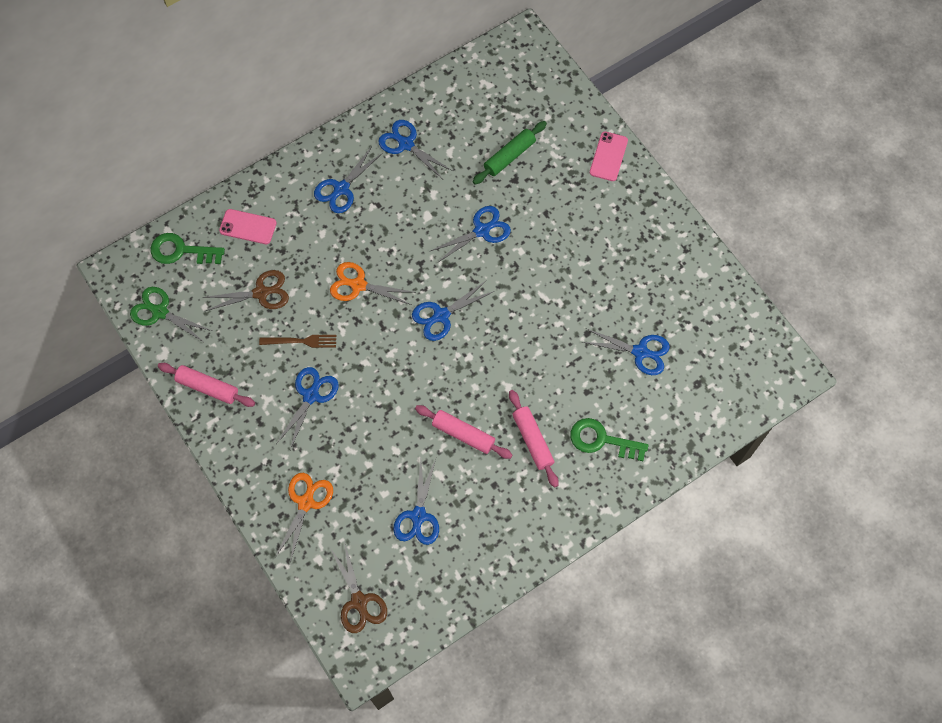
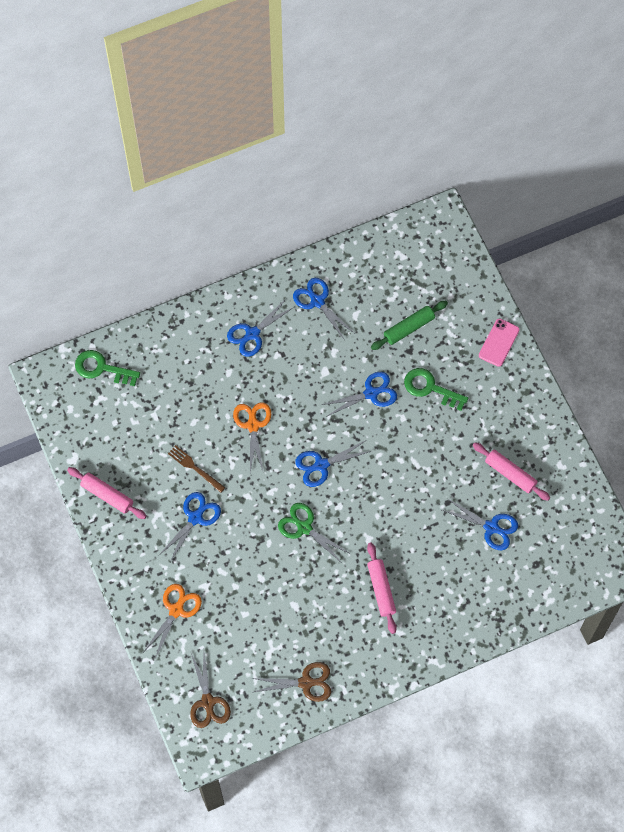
camera: 10 degrees right, 0 degrees up
green scissors [130,287,212,343] -> green scissors moved to [278,503,351,563]
brown scissors [202,270,289,311] -> brown scissors moved to [251,662,331,702]
pink phone [219,209,277,244] -> none
brown fork [259,335,336,348] -> brown fork turned 150 degrees counterclockwise [168,445,225,493]
orange scissors [330,262,416,305] -> orange scissors turned 60 degrees clockwise [233,402,271,472]
blue scissors [393,459,439,545] -> none
pink rolling pin [415,405,512,459] -> pink rolling pin moved to [473,443,550,501]
green key [570,418,649,461] -> green key moved to [404,368,468,411]

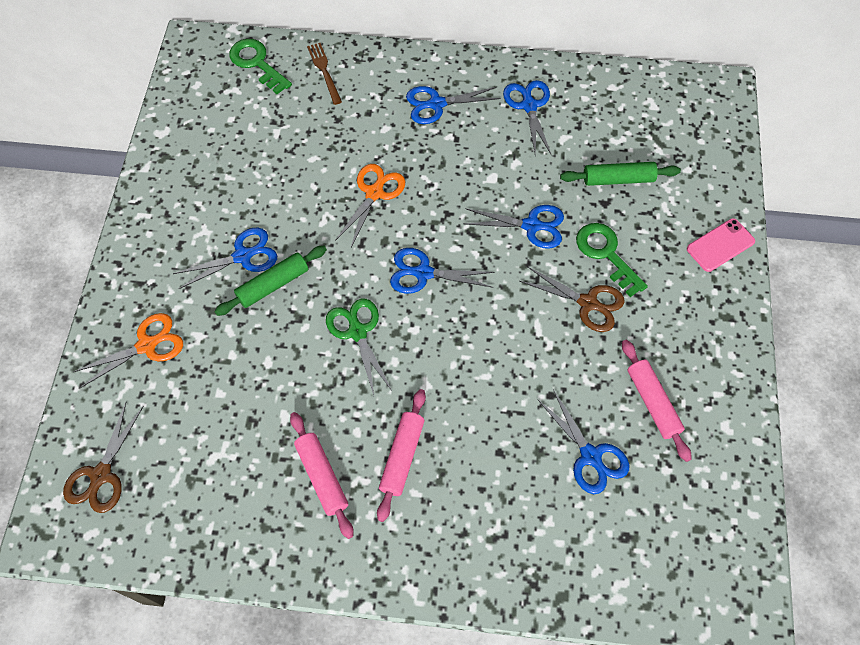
camera: 30 degrees right, 5 degrees down
pink rolling pin [67,467,146,519] -> pink rolling pin moved to [290,412,354,539]
brown fork [168,445,225,493] -> brown fork moved to [307,43,342,105]
brown scissors [251,662,331,702] -> brown scissors moved to [520,266,625,332]
none -> green rolling pin [214,246,327,316]

